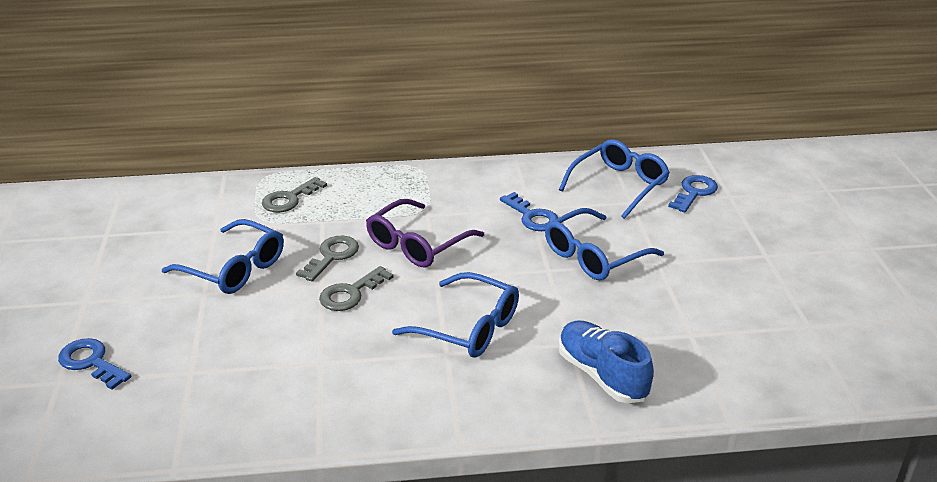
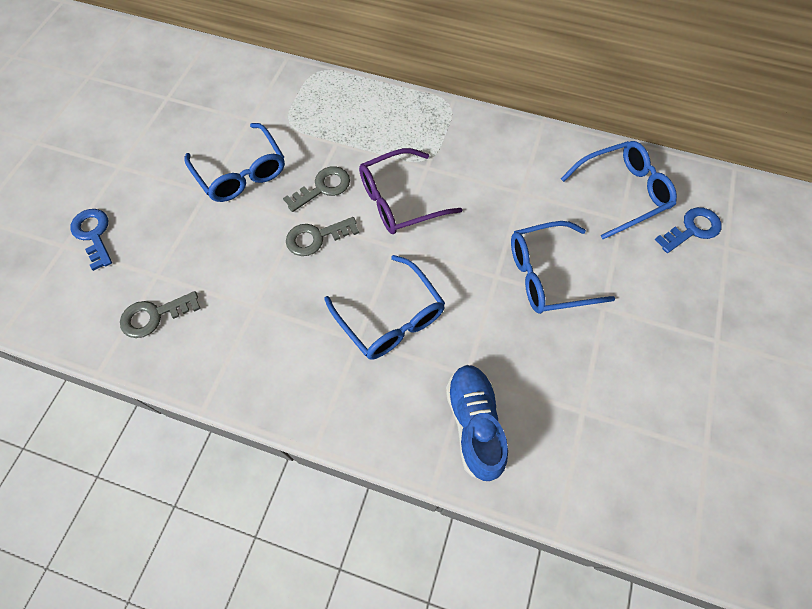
camera: 25 degrees right, 30 degrees up
grey key [262,177,327,213] -> grey key moved to [120,291,200,338]
blue key [500,192,558,231] -> none

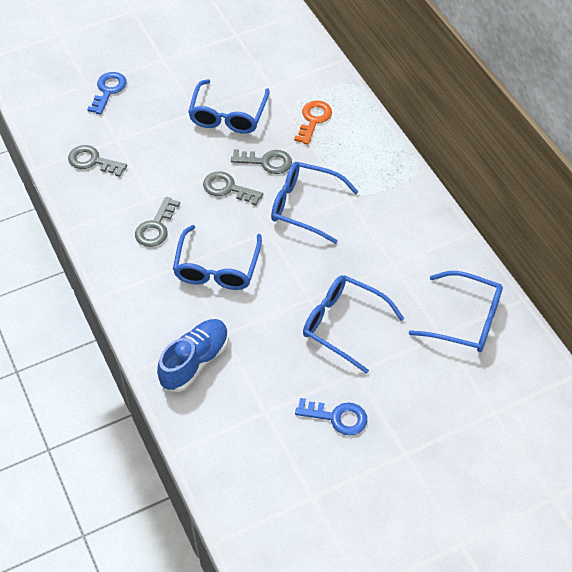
camera: 45 degrees right, 10 degrees down
purple glasses [359,148,463,234] -> blue glasses [271,162,359,244]
blue key [655,207,722,253] -> blue key moved to [295,398,367,436]
none -> grey key [135,197,180,247]
none -> orange key [294,100,332,145]

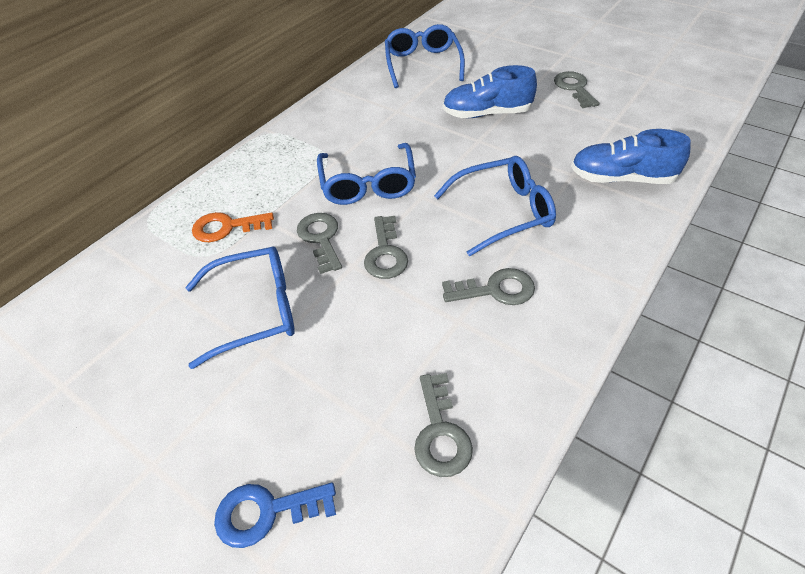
camera: 115 degrees left, 5 degrees down
blue key [295,398,367,436] -> grey key [554,71,599,108]
blue glasses [303,275,404,374] -> blue shoe [443,65,537,118]

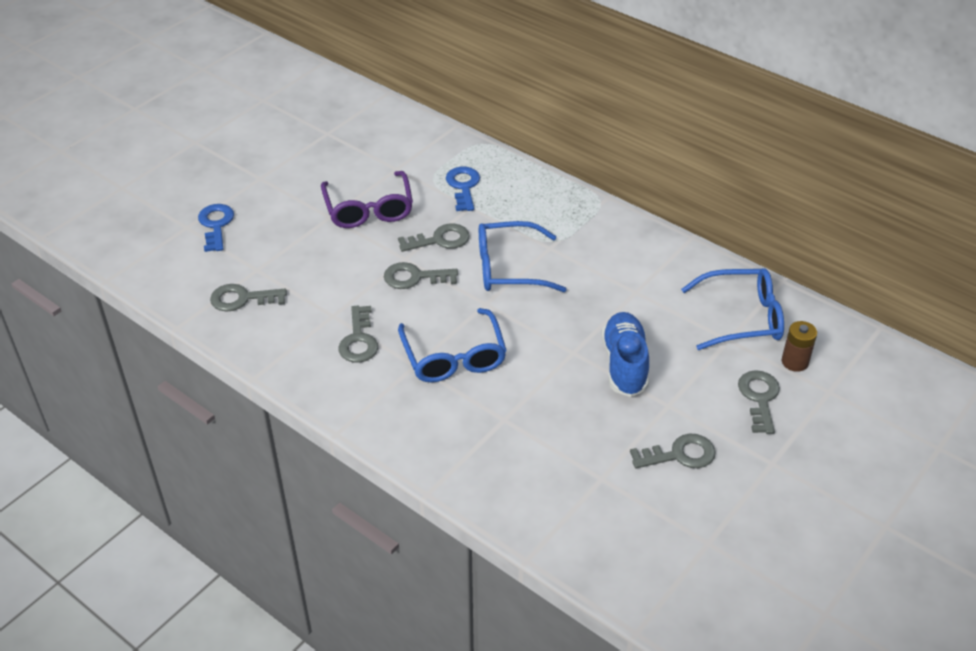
camera: 90 degrees right, 5 degrees down
blue glasses [186,246,295,369] -> purple glasses [321,171,413,228]
orange key [192,212,274,242] -> blue key [446,167,480,211]
blue shoe [571,129,691,184] -> none
none -> grey key [738,370,780,434]
none -> brown battery [782,321,817,372]

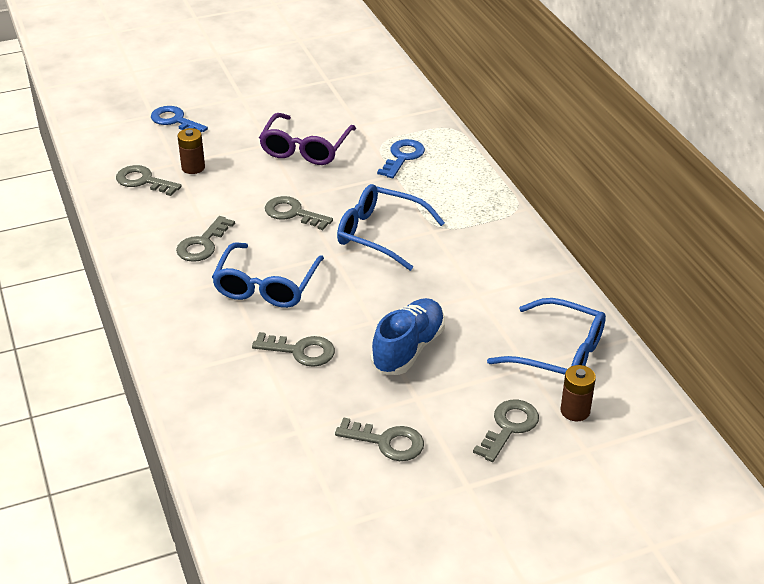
camera: 30 degrees right, 5 degrees down
blue key [198,204,234,252] -> blue key turned 75 degrees counterclockwise [151,106,208,132]
grey key [398,224,470,252] -> grey key moved to [252,332,335,367]
none -> brown battery [177,128,205,174]

